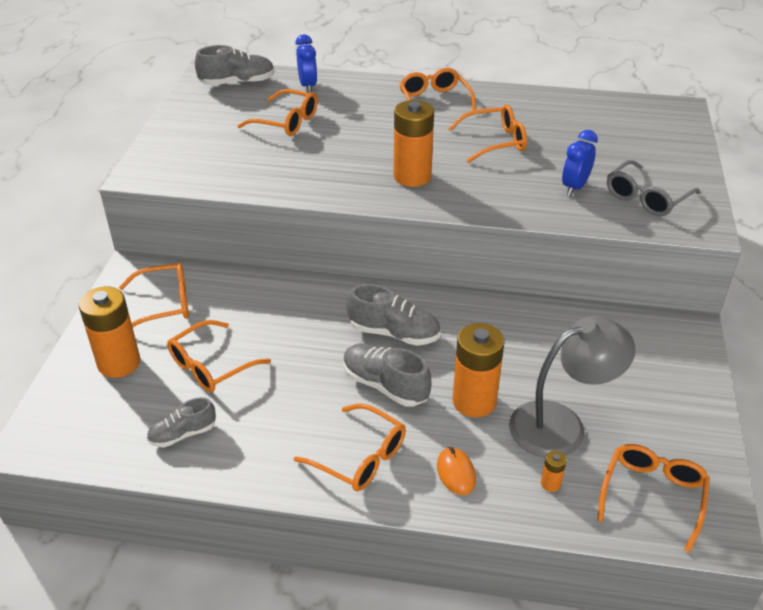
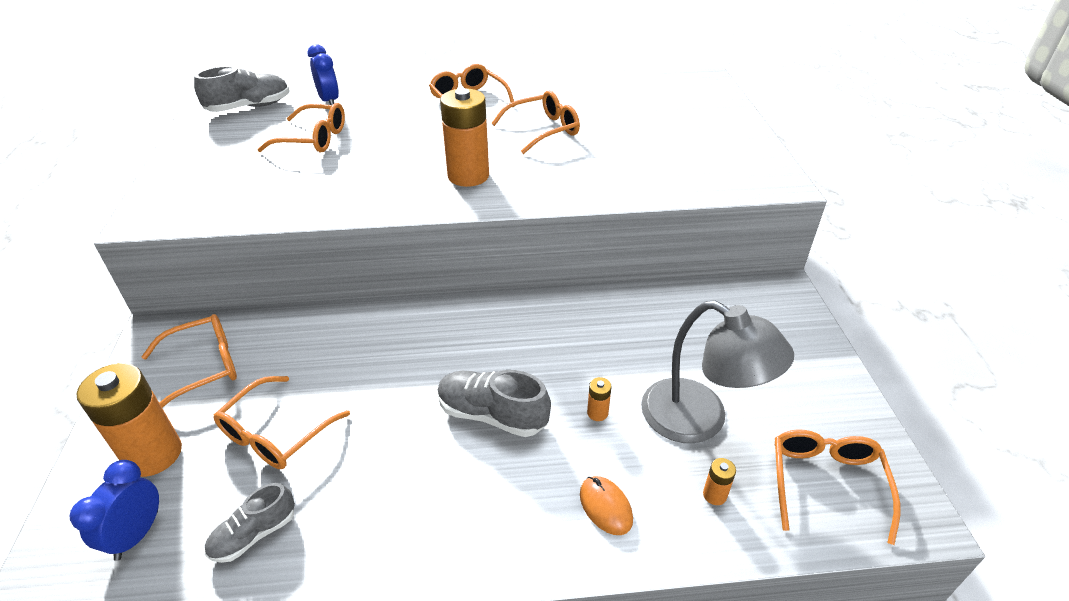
camera: 15 degrees left, 0 degrees up
orange glasses [294,403,406,492] -> none
grey shoe [347,284,440,346] -> none
orange battery [453,323,504,418] -> orange battery [587,377,611,421], size x0.42
grey lamp [509,316,635,458] -> grey lamp turned 75 degrees clockwise [641,301,794,443]
blue clock [562,130,598,196] -> blue clock moved to [69,460,159,561]
grey glasses [607,160,700,216] -> none

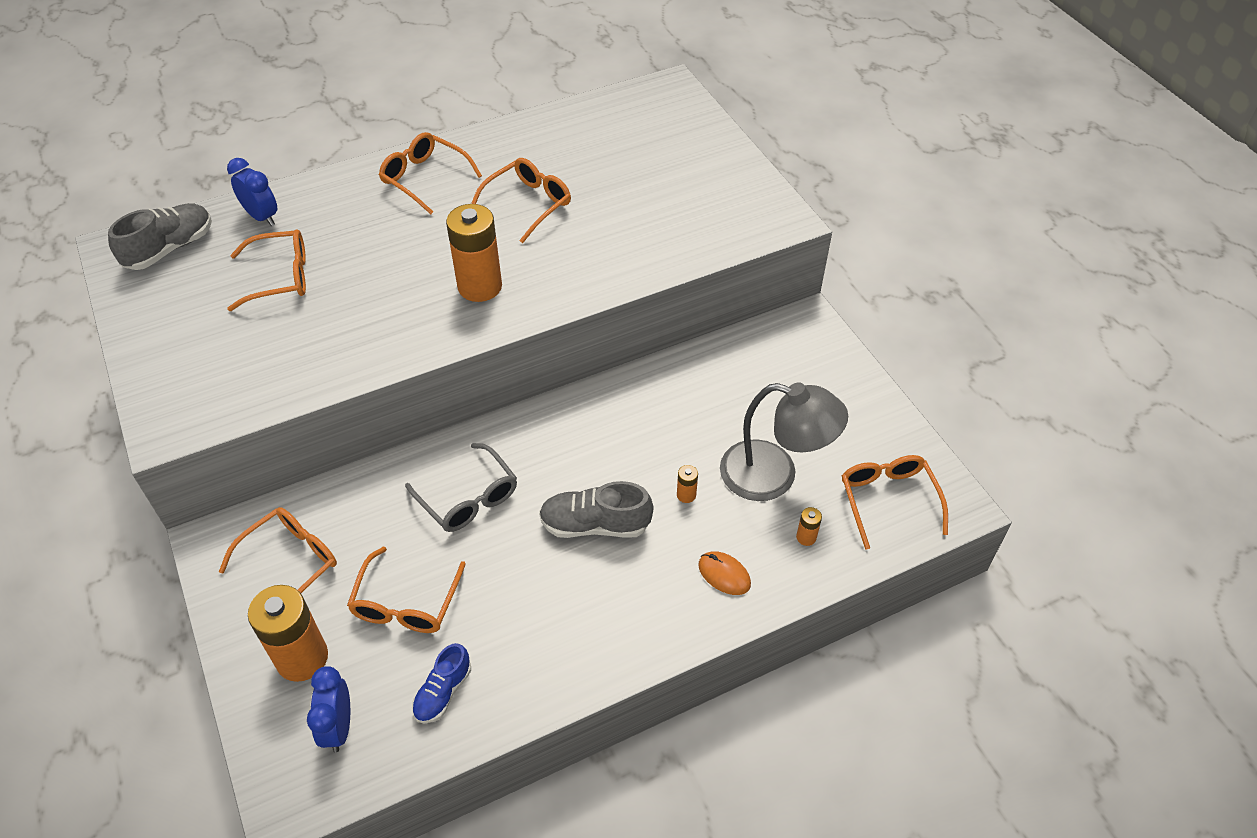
camera: 20 degrees left, 10 degrees up
grey shoe [205,483,295,563] -> blue shoe [412,643,471,723]
none -> grey glasses [405,443,517,532]

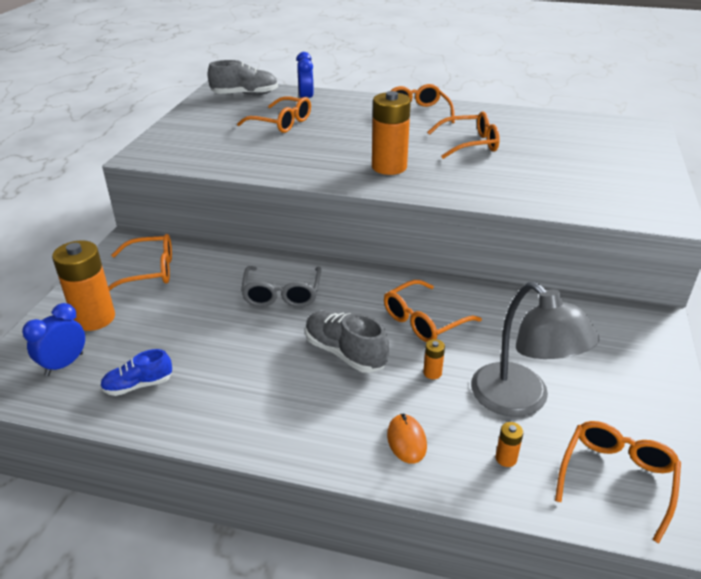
camera: 40 degrees right, 15 degrees down
orange glasses [347,546,466,633] -> orange glasses moved to [384,280,482,342]

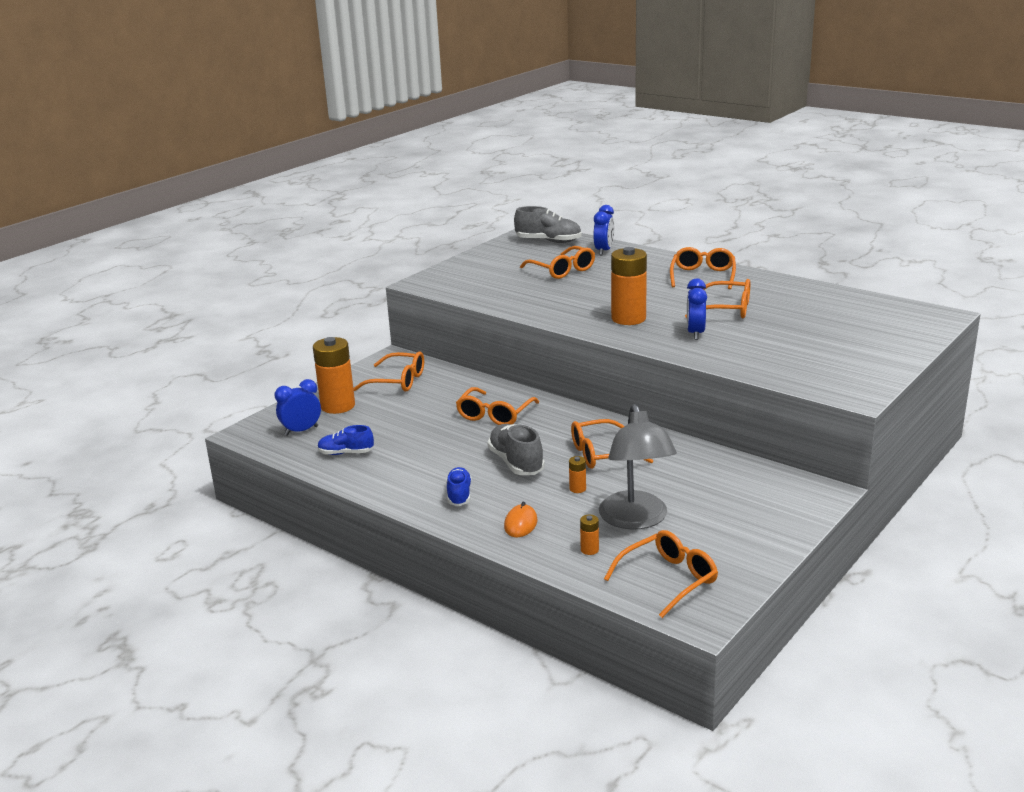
camera: 25 degrees right, 10 degrees down
grey glasses [241,266,321,307] -> orange glasses [456,387,539,425]
none -> blue shoe [446,467,472,506]
none -> blue clock [687,279,707,340]

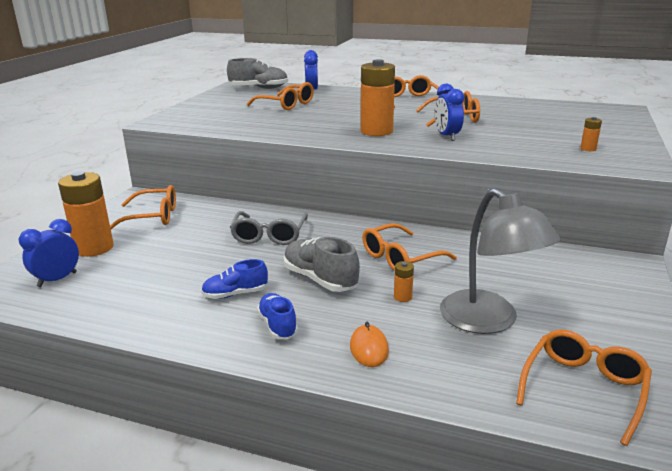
camera: 20 degrees left, 0 degrees up
blue shoe [318,425,374,455] -> blue shoe moved to [201,259,268,299]
orange glasses [456,387,539,425] -> grey glasses [230,211,308,245]
orange battery [580,515,599,555] -> orange battery moved to [580,117,602,151]

